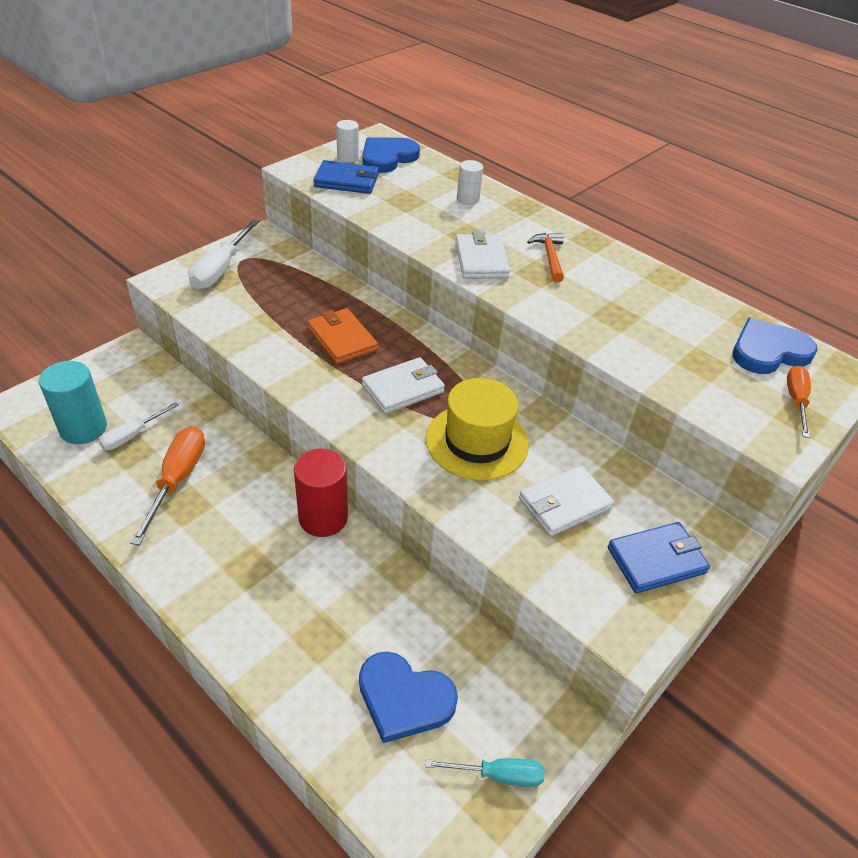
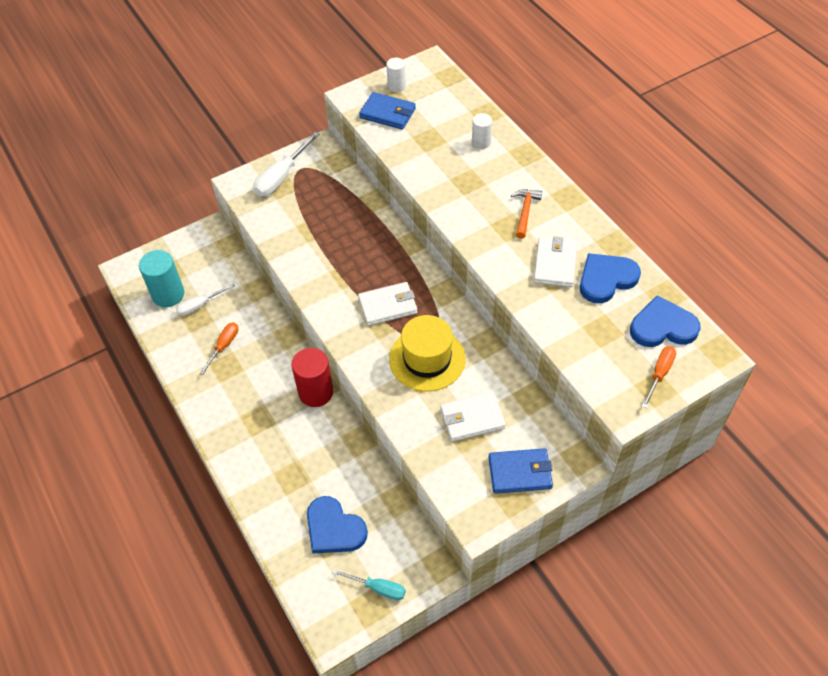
camera: 20 degrees right, 10 degrees up
orange screwdriver [130,426,205,546] -> orange screwdriver [200,323,238,375], size x0.62
orange wallet [308,308,378,364] -> none
blue heart [362,137,420,173] -> blue heart moved to [580,253,641,303]
white wallet [455,231,510,279] -> white wallet moved to [534,236,577,287]

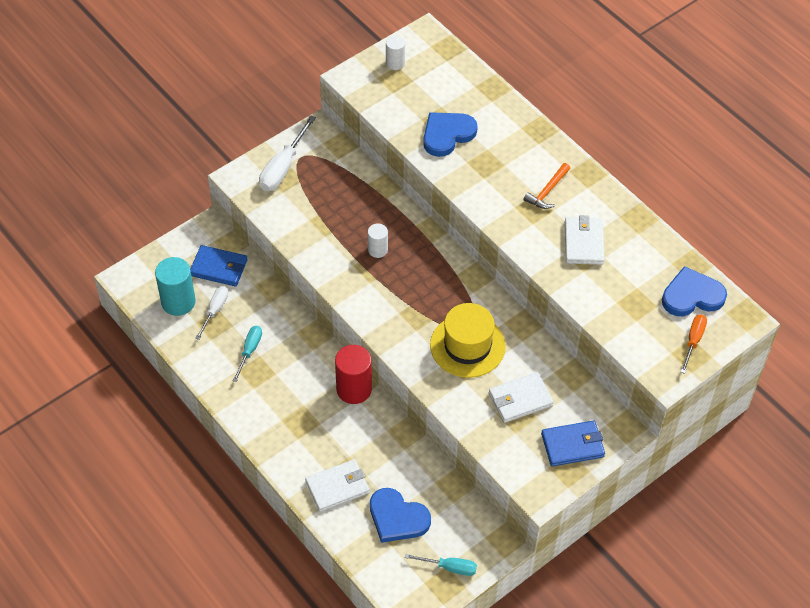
camera: 10 degrees left, 0 degrees up
white screwdriver [176,283,235,316] -> white screwdriver turned 150 degrees clockwise [195,286,228,340]
orange screwdriver [200,323,238,375] -> turquoise screwdriver [233,326,262,382]
white wallet [358,282,417,326] -> white wallet moved to [305,459,369,512]
blue wallet [359,92,416,130] -> blue wallet moved to [190,245,248,286]
white cylinder [472,113,492,149] -> white cylinder moved to [368,224,388,258]
orange hammer [511,189,542,239] -> orange hammer turned 150 degrees counterclockwise [524,163,570,209]
blue heart [580,253,641,303] -> blue heart moved to [423,112,478,157]

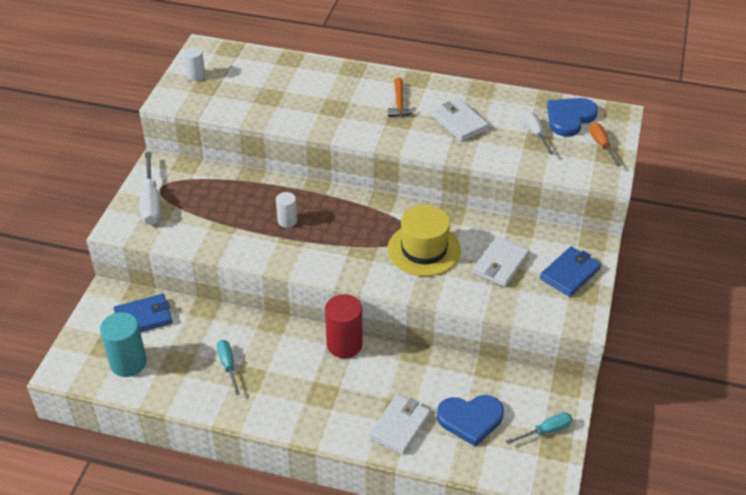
camera: 35 degrees left, 10 degrees down
white screwdriver [195,286,228,340] -> white screwdriver moved to [524,112,554,155]
blue heart [423,112,478,157] -> none

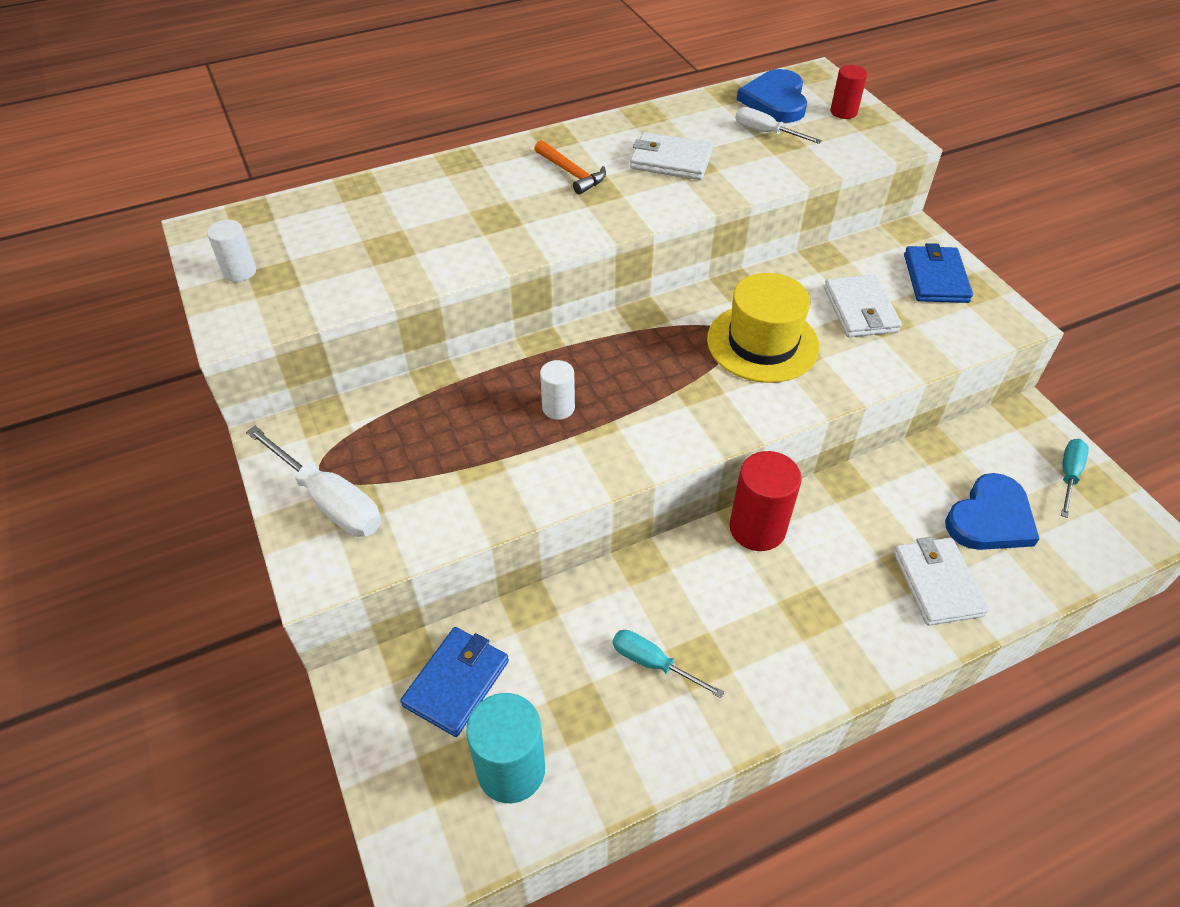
camera: 40 degrees left, 5 degrees up
orange screwdriver [589,122,621,167] -> red cylinder [831,65,867,119]

